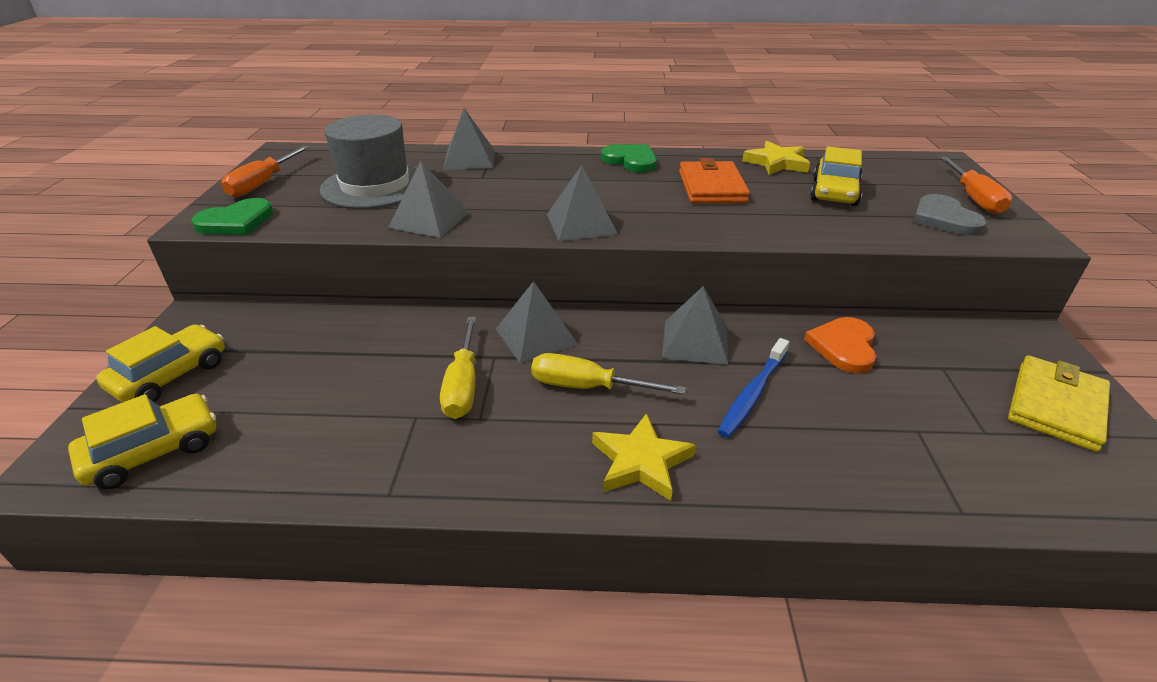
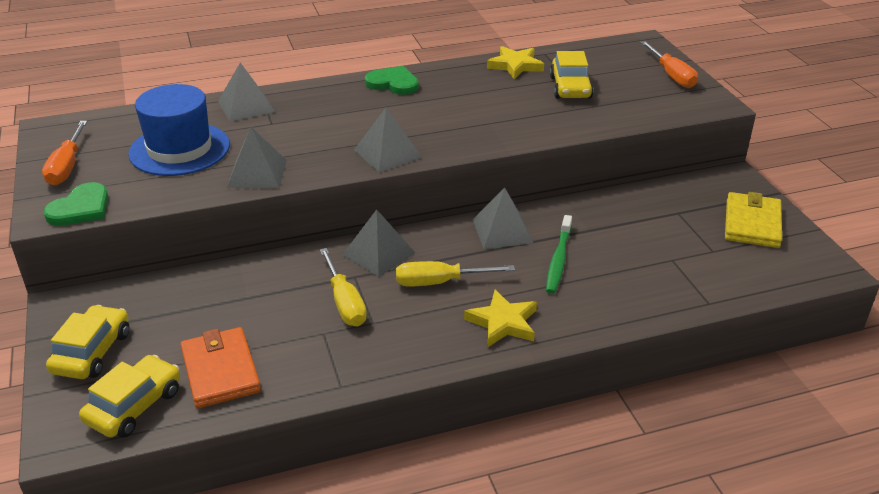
camera: 20 degrees left, 0 degrees up
grey hat [320,115,417,209] -> blue hat [128,84,230,176]
orange wallet [679,158,750,203] -> orange wallet moved to [181,327,261,408]
blue toothbrush [718,338,789,438] -> green toothbrush [546,215,572,294]
orange heart [804,317,876,373] -> none
grey heart [913,194,987,235] -> none

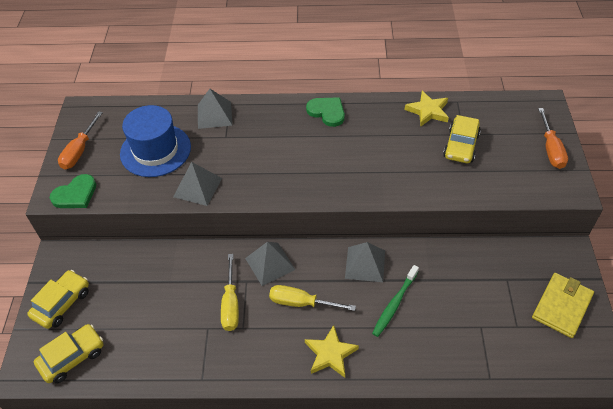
camera: 20 degrees right, 15 degrees up
orange wallet [181,327,261,408] -> none
grey pyramid [354,108,422,172] -> none

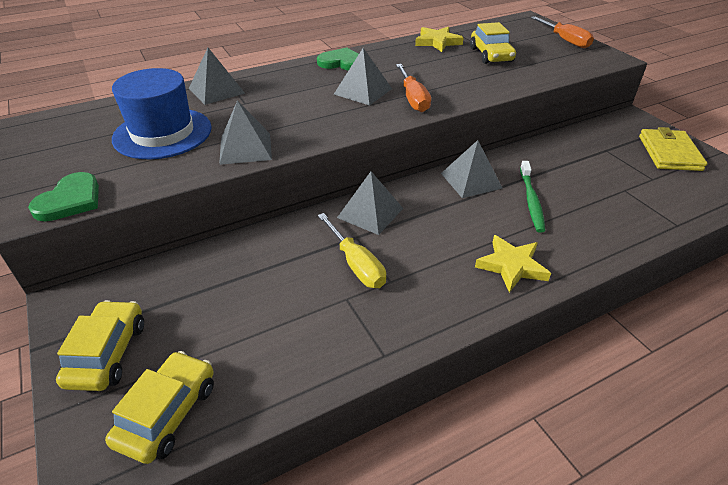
camera: 30 degrees left, 10 degrees down
orange screwdriver [58,111,103,170] -> orange screwdriver moved to [396,64,431,112]
yellow screwdriver [269,285,356,311] -> none
none -> grey pyramid [334,48,392,106]

